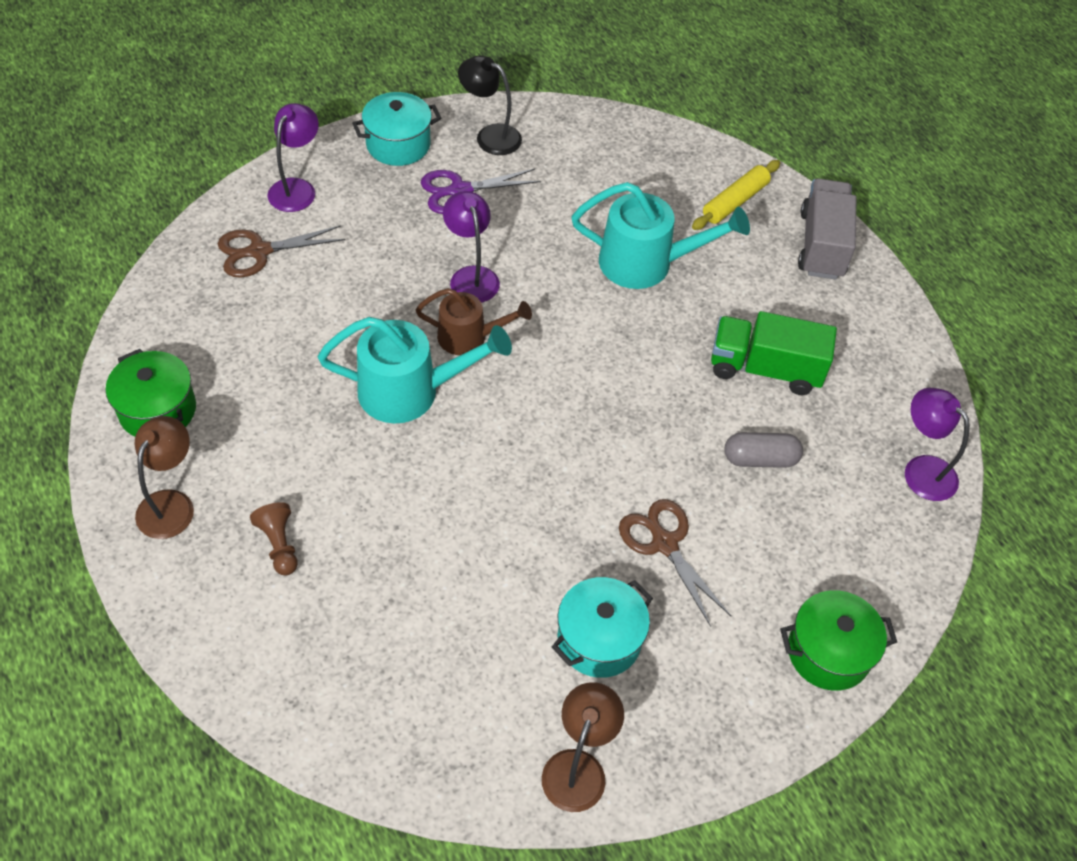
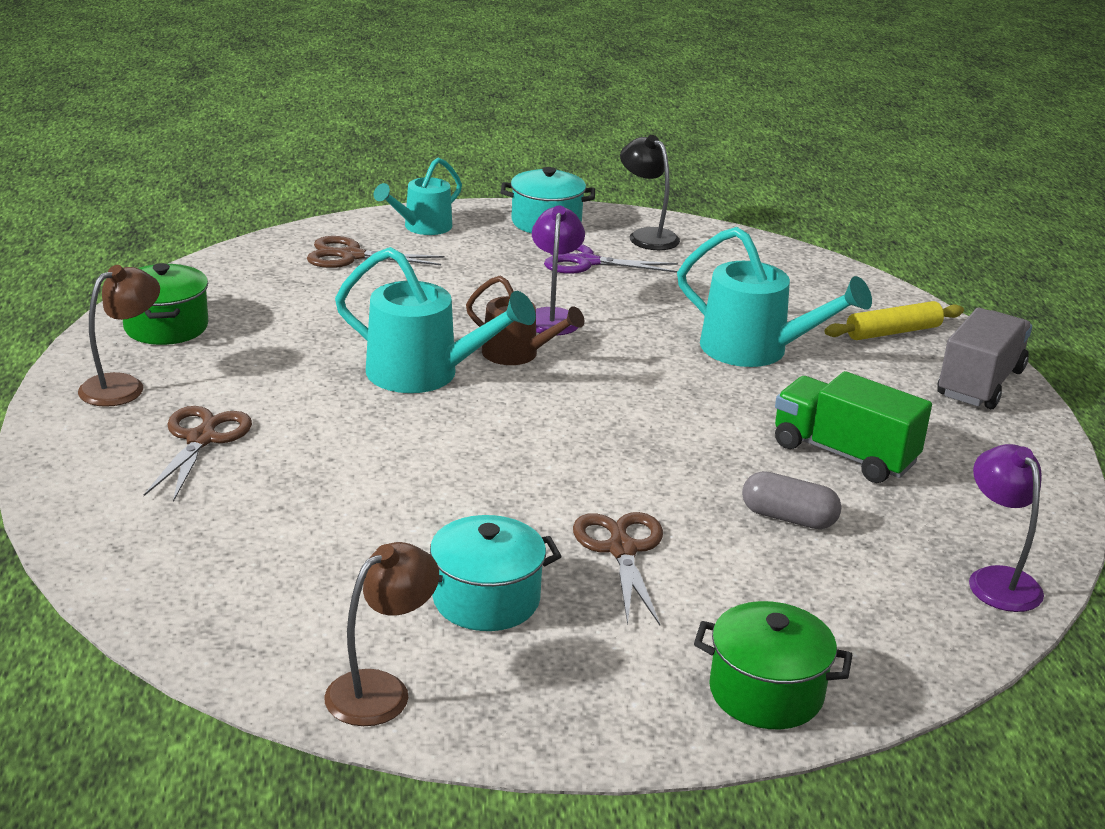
camera: 25 degrees right, 25 degrees down
brown pawn [250,502,298,575] -> brown scissors [144,406,252,502]
purple lamp [267,103,319,212] -> turquoise watering can [374,158,462,235]

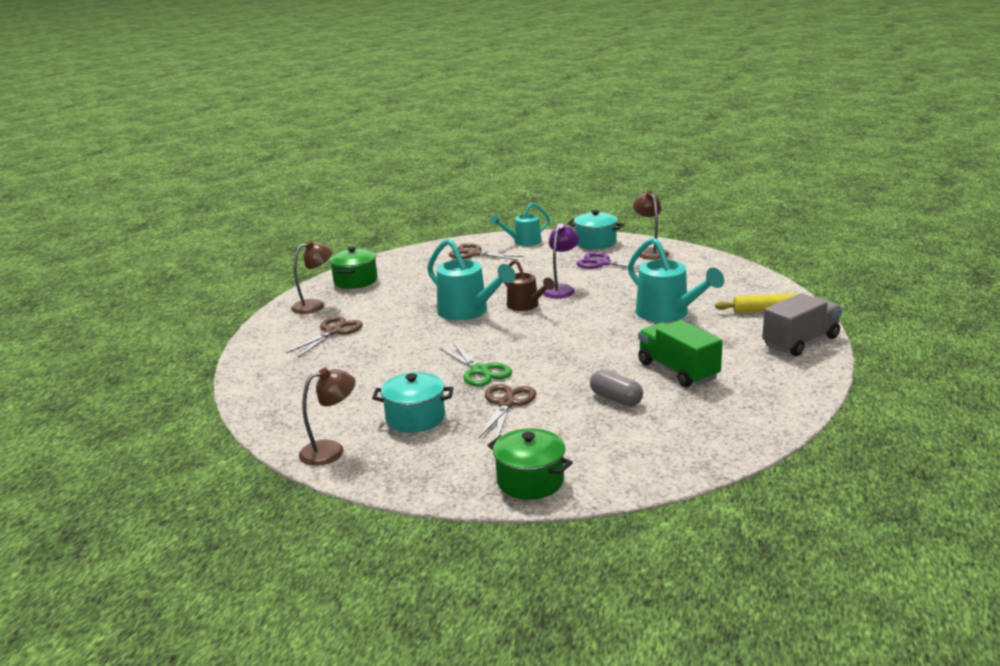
camera: 25 degrees right, 5 degrees down
black lamp [620,135,680,250] -> brown lamp [633,191,669,260]
purple lamp [969,444,1044,612] -> none
none -> green scissors [440,343,512,387]

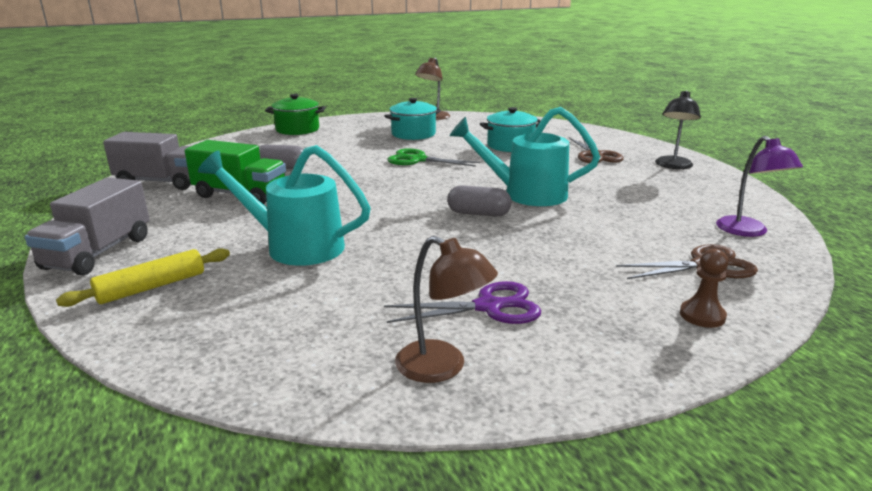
camera: 140 degrees right, 0 degrees up
brown lamp [291,241,333,314] -> black lamp [655,90,701,169]
green pot [329,247,377,289] -> none
brown scissors [478,384,537,439] -> none
turquoise watering can [490,202,550,246] -> brown pawn [680,249,729,328]
brown watering can [504,260,555,311] -> grey capsule [447,185,512,217]
purple lamp [543,224,579,298] -> purple lamp moved to [716,136,803,237]
turquoise pot [568,210,624,249] -> turquoise pot moved to [480,107,541,152]
none -> grey truck [103,132,191,190]

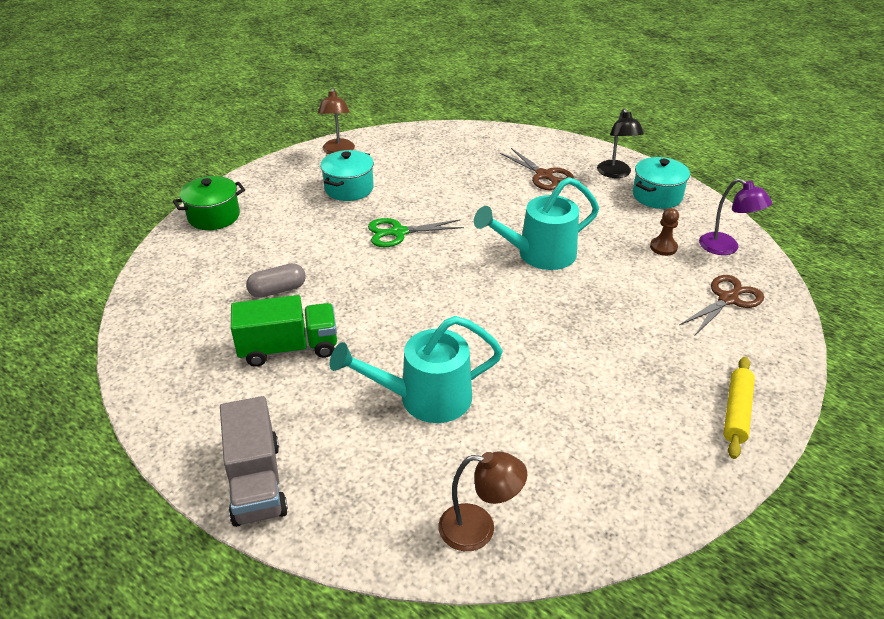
camera: 30 degrees left, 15 degrees up
yellow rolling pin [56,248,230,307] -> yellow rolling pin moved to [723,357,755,459]
grey truck [103,132,191,190] -> none
purple scissors [384,281,541,324] -> none
brown lamp [395,236,498,383] -> brown lamp moved to [438,451,528,551]
grey capsule [447,185,512,217] -> none
turquoise pot [480,107,541,152] -> turquoise pot moved to [633,157,690,209]
brown pawn [680,249,729,328] -> brown pawn moved to [650,208,679,256]

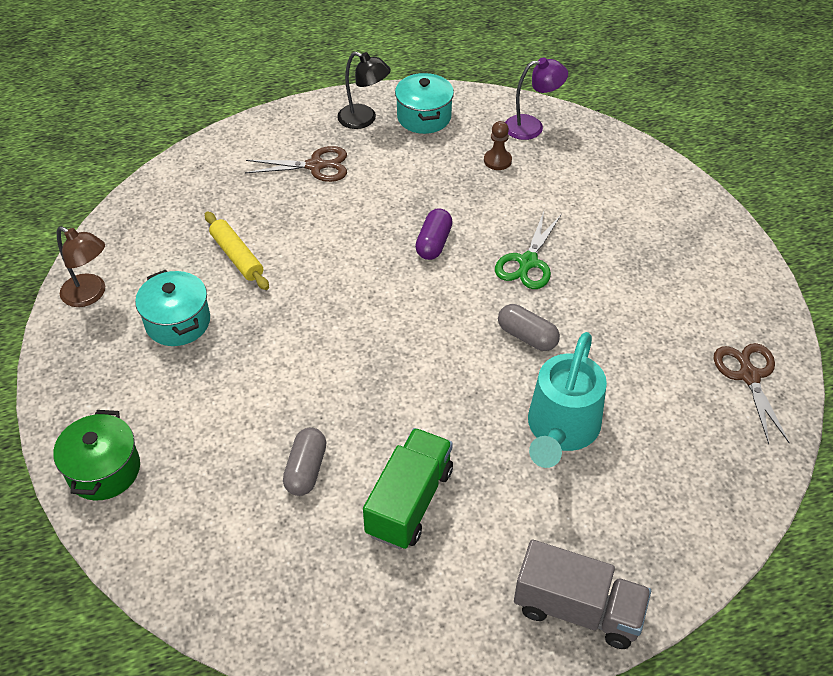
camera: 55 degrees left, 10 degrees up
green scissors [368,218,464,247] -> green scissors moved to [495,212,562,289]
brown lamp [438,451,528,551] -> none
turquoise watering can [474,177,599,270] -> purple capsule [415,208,453,260]
brown scissors [679,275,764,335] -> brown scissors moved to [714,343,790,444]
yellow rolling pin [723,357,755,459] -> yellow rolling pin moved to [205,211,269,290]
none -> grey capsule [498,304,560,351]

